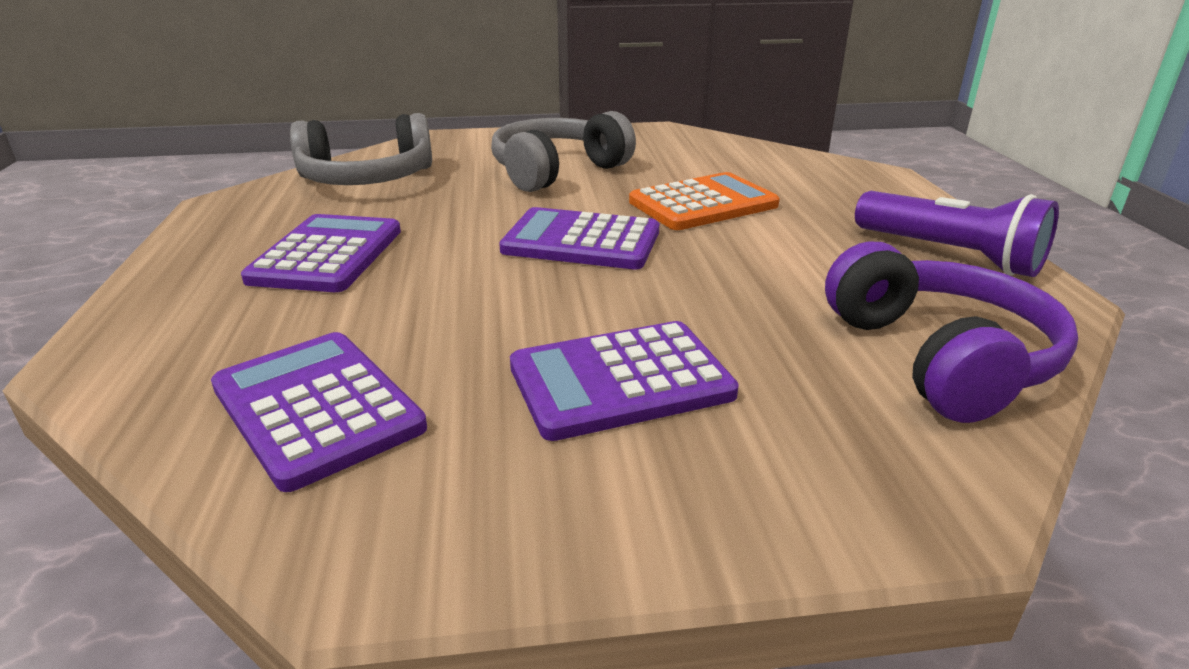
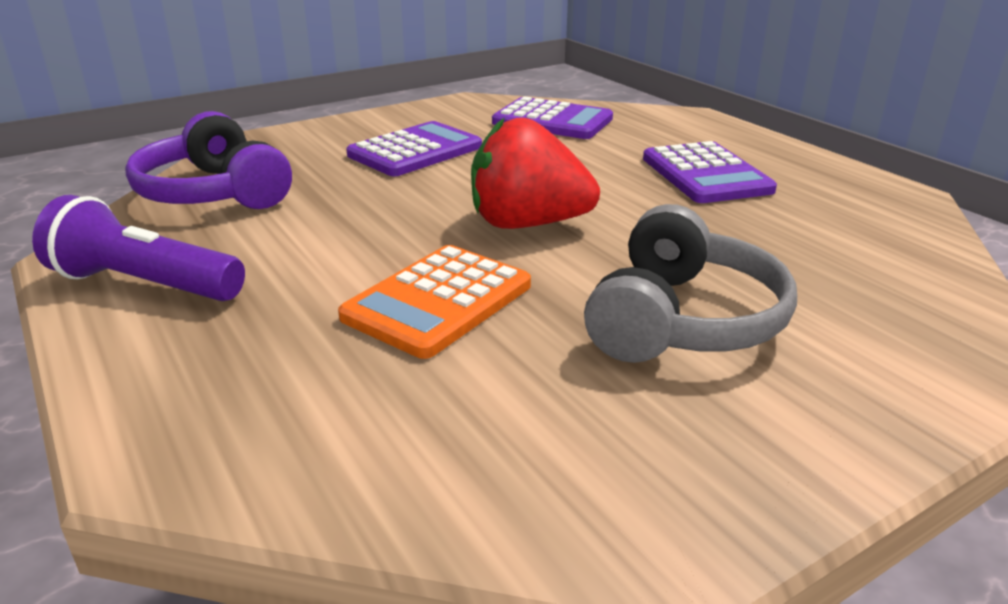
camera: 155 degrees right, 0 degrees up
grey headphones [290,113,432,185] -> none
purple calculator [499,207,659,269] -> red strawberry [471,117,600,229]

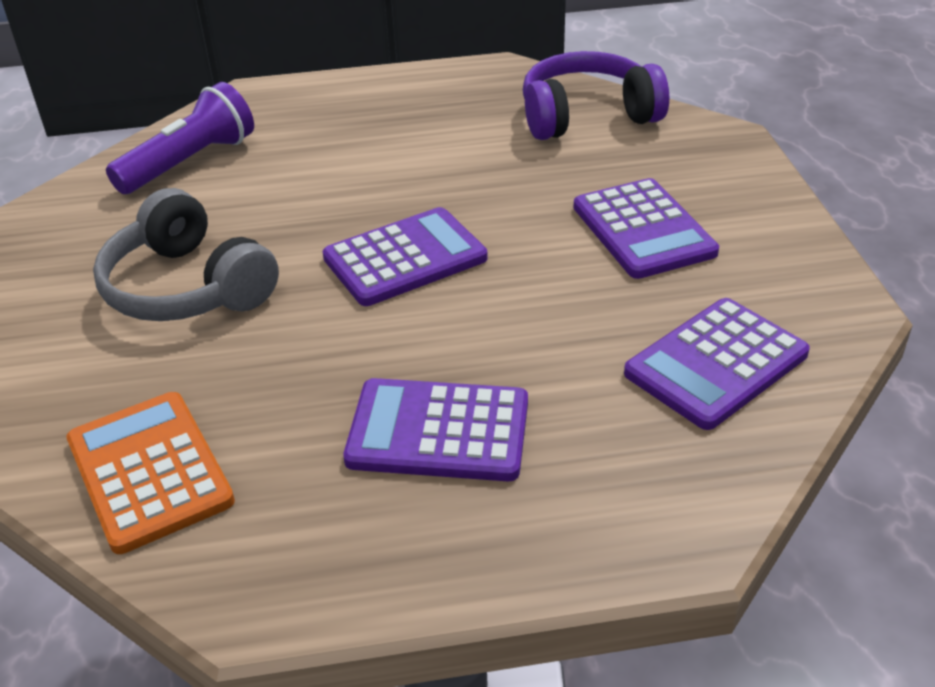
camera: 115 degrees right, 10 degrees up
purple flashlight [32,195,245,301] -> purple flashlight moved to [106,82,254,194]
orange calculator [338,245,531,359] -> orange calculator moved to [66,392,235,554]
red strawberry [471,117,600,229] -> purple calculator [322,207,488,306]

